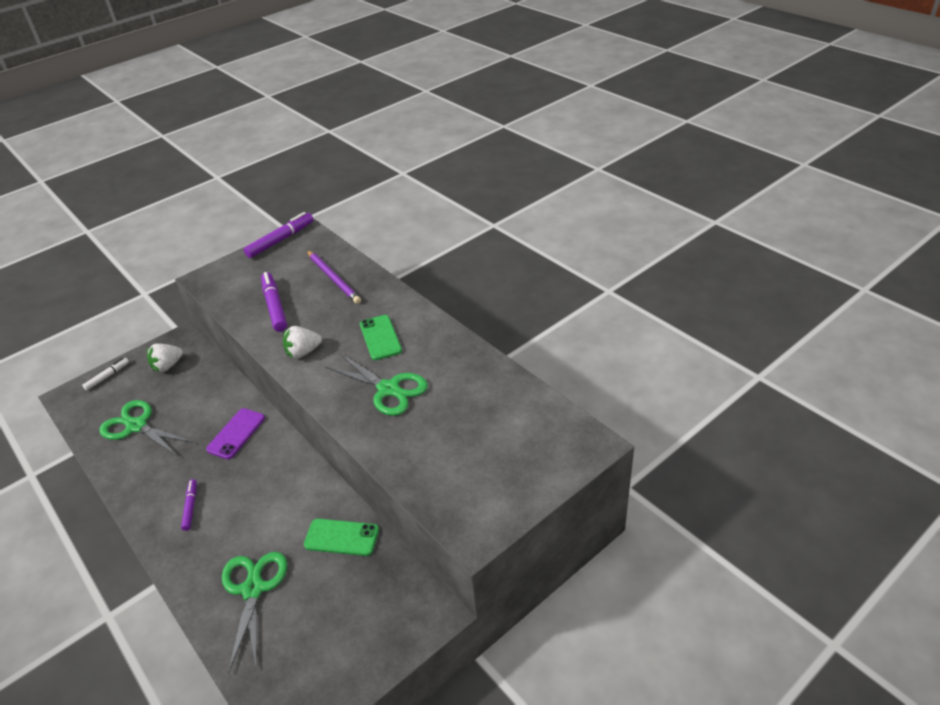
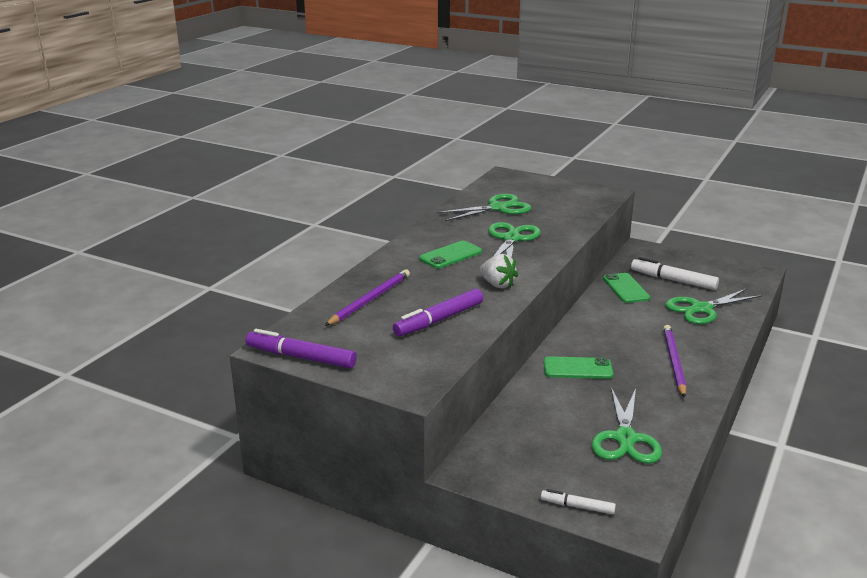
camera: 115 degrees left, 15 degrees down
white strawberry [147,343,183,372] -> none
purple marker [181,479,197,531] -> purple pencil [663,325,687,398]
purple phone [206,408,265,459] -> green phone [544,356,614,379]
none -> green scissors [436,194,531,221]
none -> white marker [631,257,719,290]

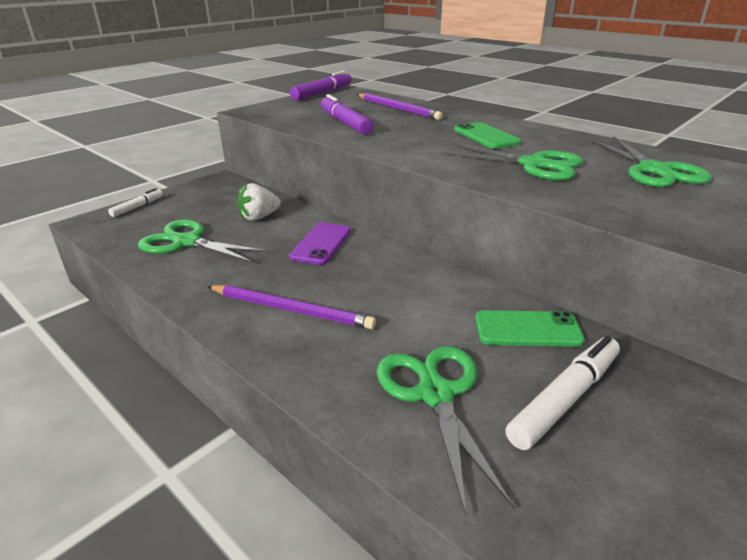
camera: 105 degrees right, 5 degrees up
white strawberry [480,254,518,288] -> white strawberry moved to [237,183,281,221]
green phone [544,356,614,379] -> purple phone [289,222,351,265]

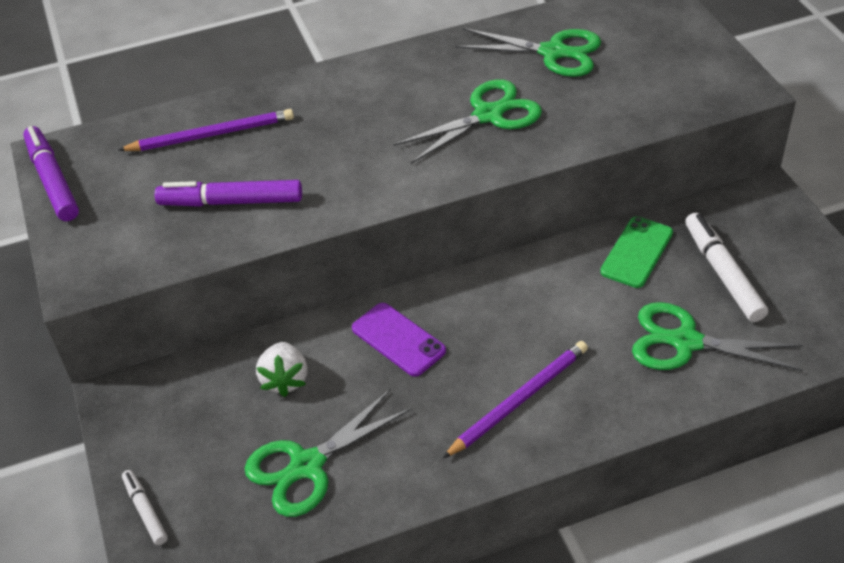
camera: 60 degrees left, 15 degrees up
green phone [454,122,521,149] -> none

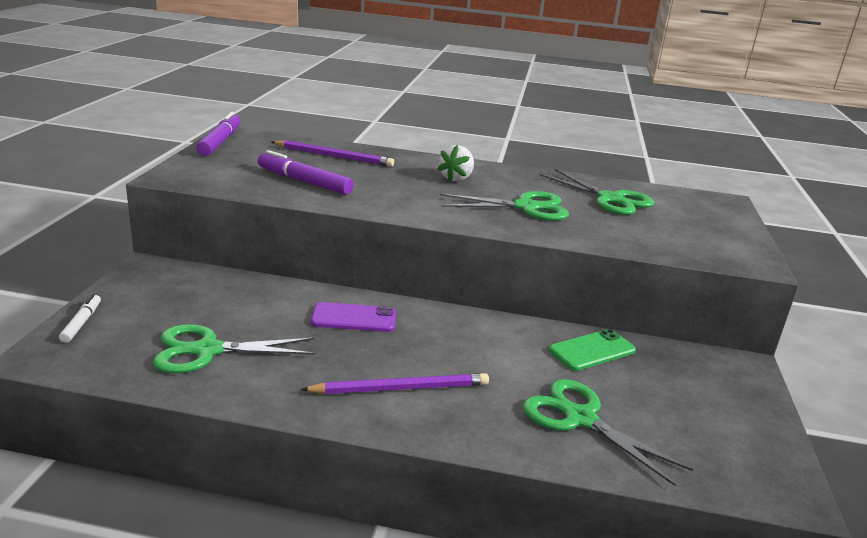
camera: 25 degrees right, 20 degrees down
white strawberry [256,342,308,397] -> white strawberry moved to [437,145,474,182]
purple phone [352,303,446,377] -> purple phone turned 75 degrees counterclockwise [311,302,396,332]
white marker [685,213,768,322] -> none

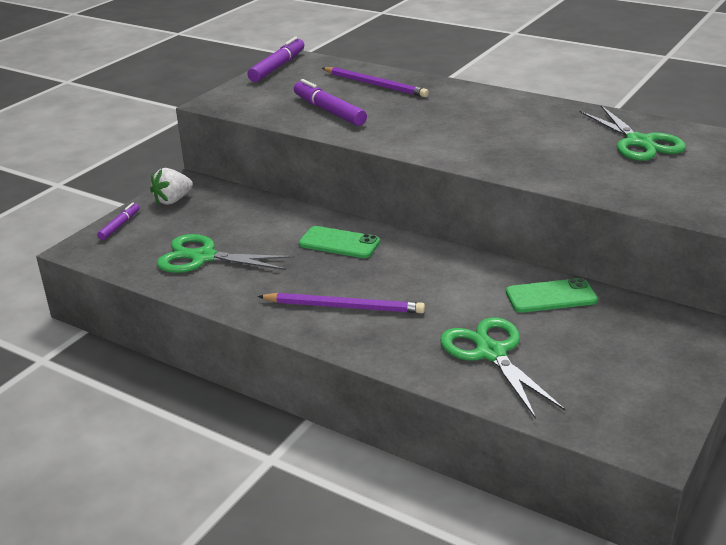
camera: 25 degrees right, 5 degrees up
white marker [59,294,101,343] -> purple marker [97,203,140,240]
purple phone [311,302,396,332] -> green phone [299,226,380,258]
white strawberry [437,145,474,182] -> white strawberry moved to [150,168,193,205]
green scissors [440,191,569,221] -> none

